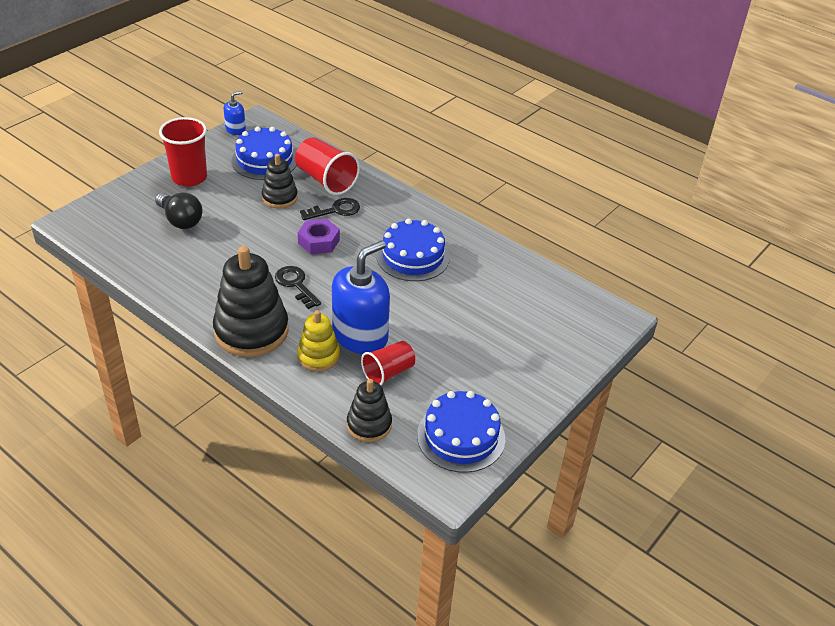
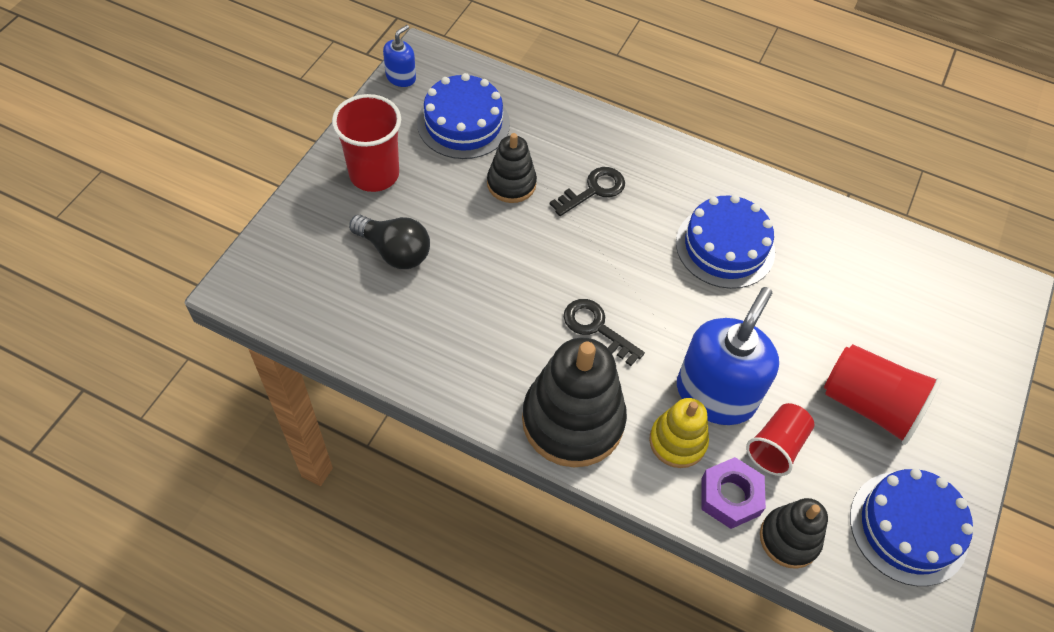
camera: 15 degrees left, 15 degrees up
red cup [295,137,360,195] -> red cup moved to [824,344,942,445]
purple nut [298,219,340,254] -> purple nut moved to [702,457,766,529]

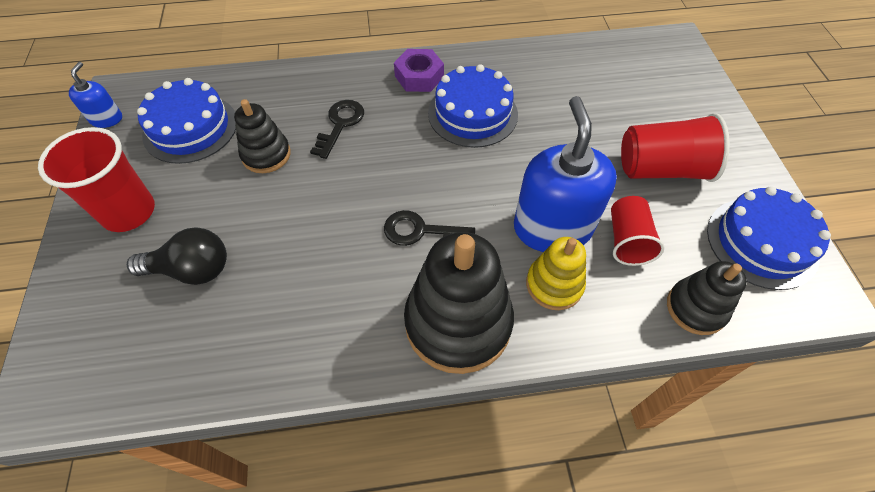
camera: 30 degrees left, 0 degrees up
purple nut [702,457,766,529] -> purple nut moved to [394,49,444,92]

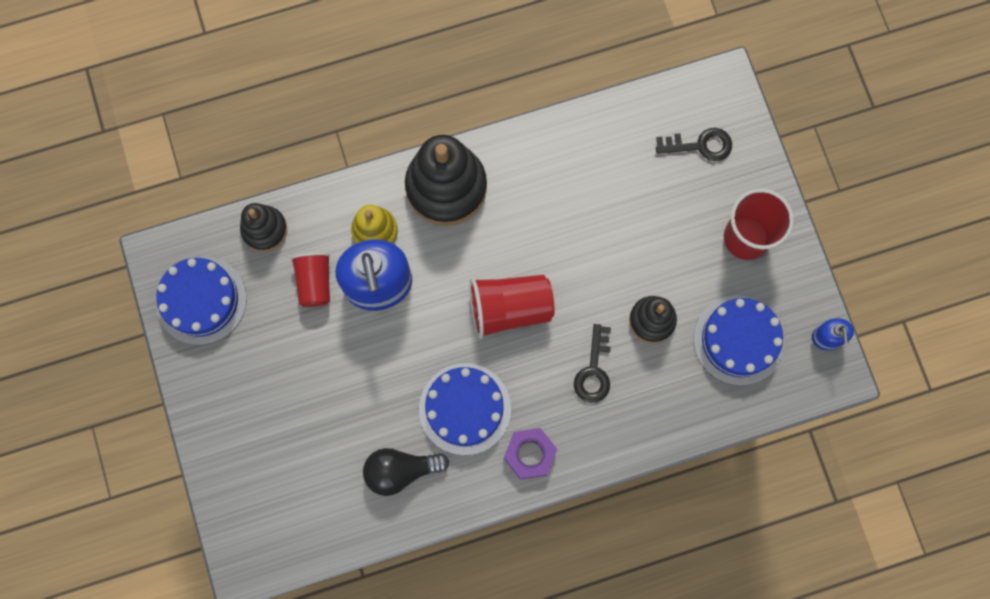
camera: 170 degrees right, 20 degrees up
black light bulb [127,228,227,285] -> black light bulb moved to [363,448,449,496]
black key [384,210,475,246] -> black key moved to [656,128,732,161]
red cup [621,113,730,182] -> red cup moved to [469,275,555,339]

